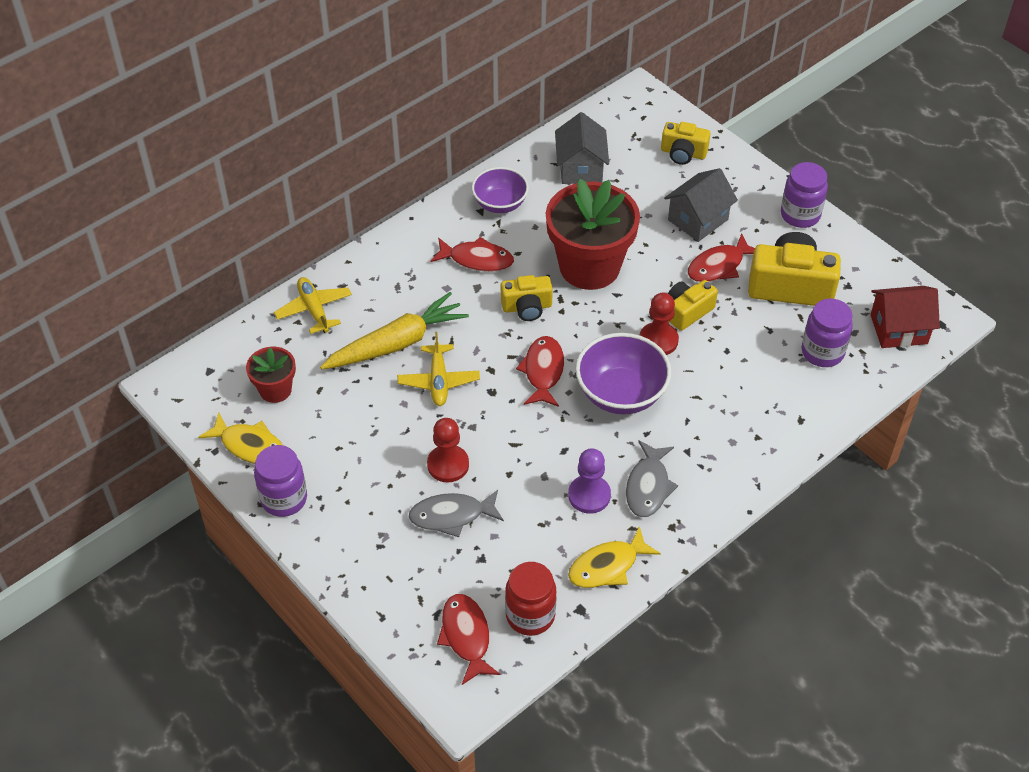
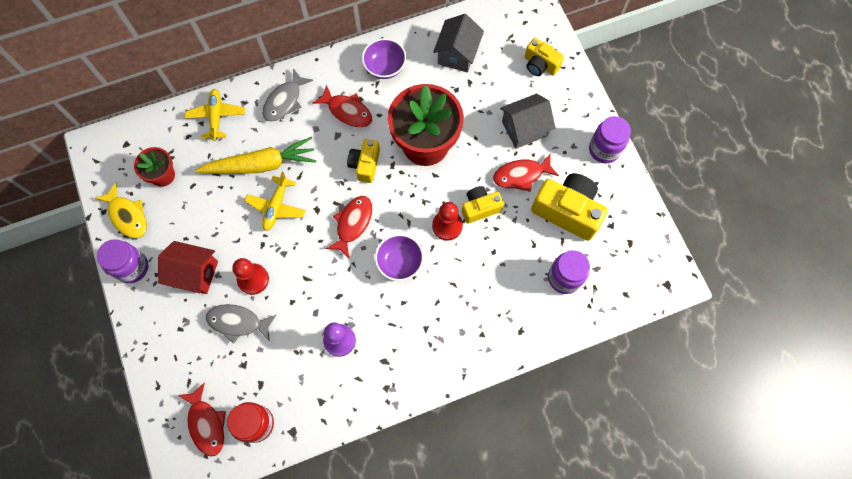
camera: 20 degrees right, 20 degrees up
red fish [437,594,500,685] -> red fish turned 150 degrees clockwise [178,383,226,457]
yellow camera [501,275,553,321] -> yellow camera turned 90 degrees clockwise [347,139,380,183]
yellow fish [568,526,661,588] -> none
purple bowl [575,333,672,415] -> purple bowl [375,234,424,281], size x0.67
grey fish [626,440,678,517] -> grey fish moved to [262,68,313,122]
red house [870,286,940,348] -> red house moved to [158,241,218,294]

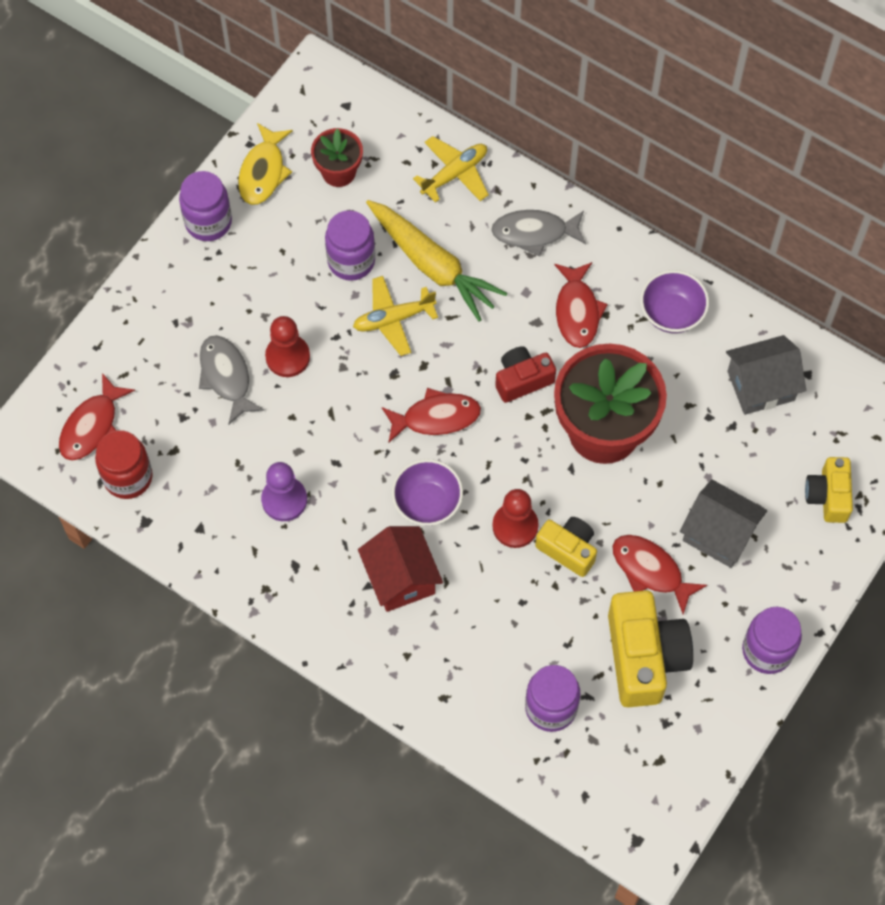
camera: 55 degrees right, 5 degrees down
red house [158,241,218,294] -> red house moved to [358,526,443,612]
yellow camera [347,139,380,183] -> red camera [495,346,556,403]
none -> purple jar [325,210,375,281]

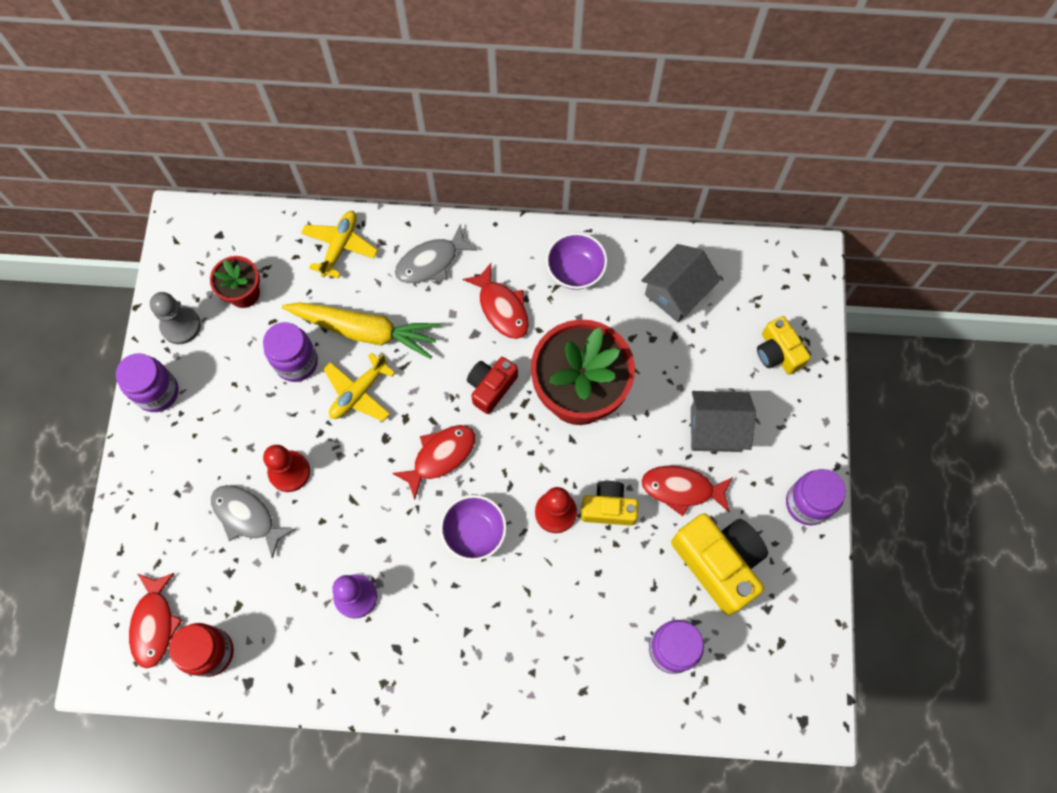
camera: 30 degrees left, 5 degrees up
yellow fish [238,123,293,205] -> grey pawn [150,292,201,344]
red house [358,526,443,612] -> none

